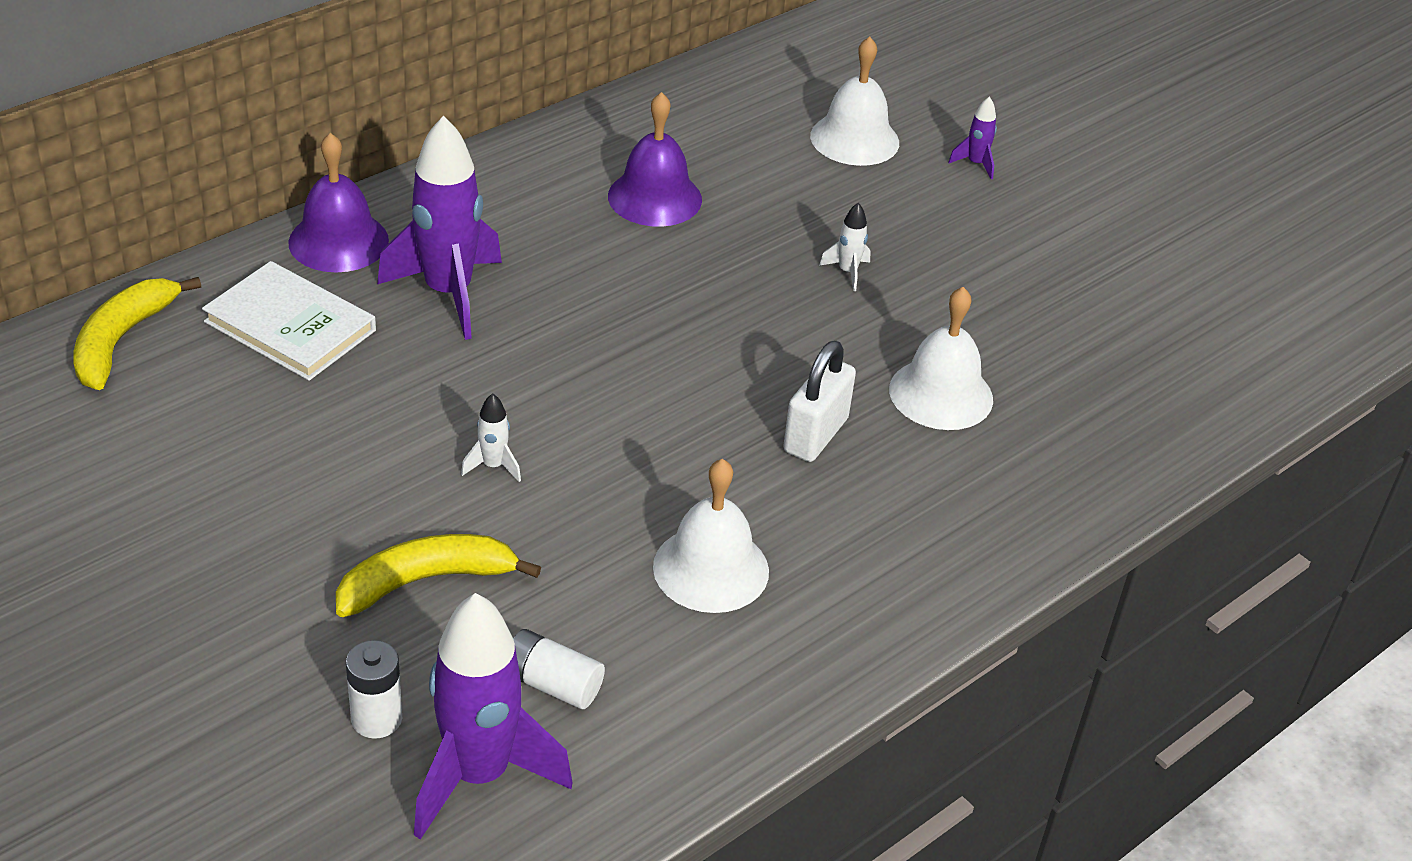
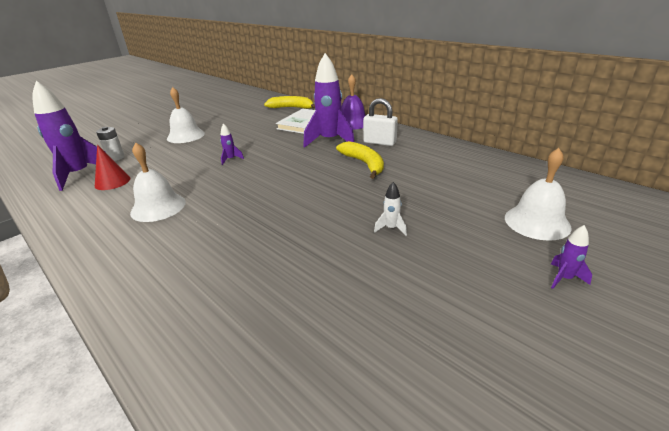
camera: 90 degrees right, 10 degrees down
yellow banana [336,534,541,617] -> yellow banana moved to [336,141,384,179]
white rocket [461,393,521,482] -> purple rocket [220,123,244,165]
white battery [513,629,605,709] -> red cone [95,145,130,190]
purple bell [608,92,702,227] -> none
white padlock [783,341,856,462] -> white padlock moved to [363,98,398,146]
white bell [889,287,993,430] -> white bell moved to [167,87,205,143]

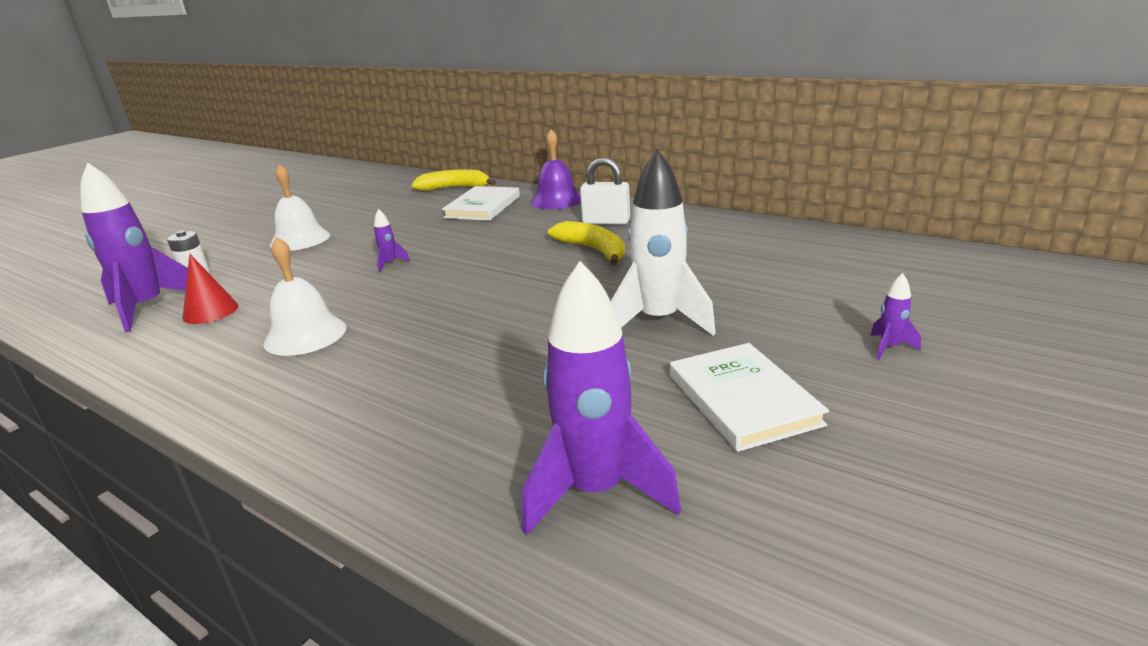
camera: 10 degrees left, 5 degrees down
purple rocket [303,53,355,148] -> purple rocket moved to [522,261,681,536]
white rocket [374,182,407,236] -> white rocket [611,149,716,336], size x2.36
white bell [505,148,572,241] -> none
none -> white book [670,343,829,452]

